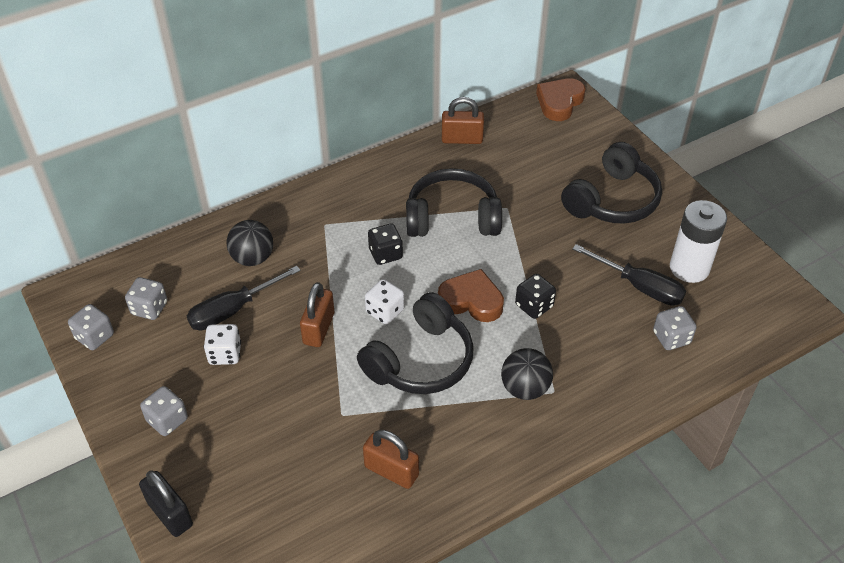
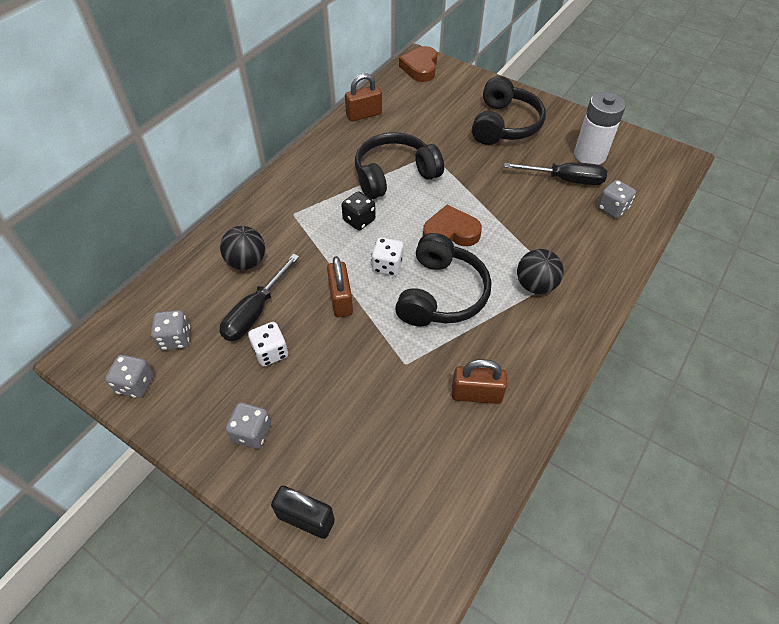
camera: 25 degrees left, 5 degrees up
black dice [515,274,556,319] -> none

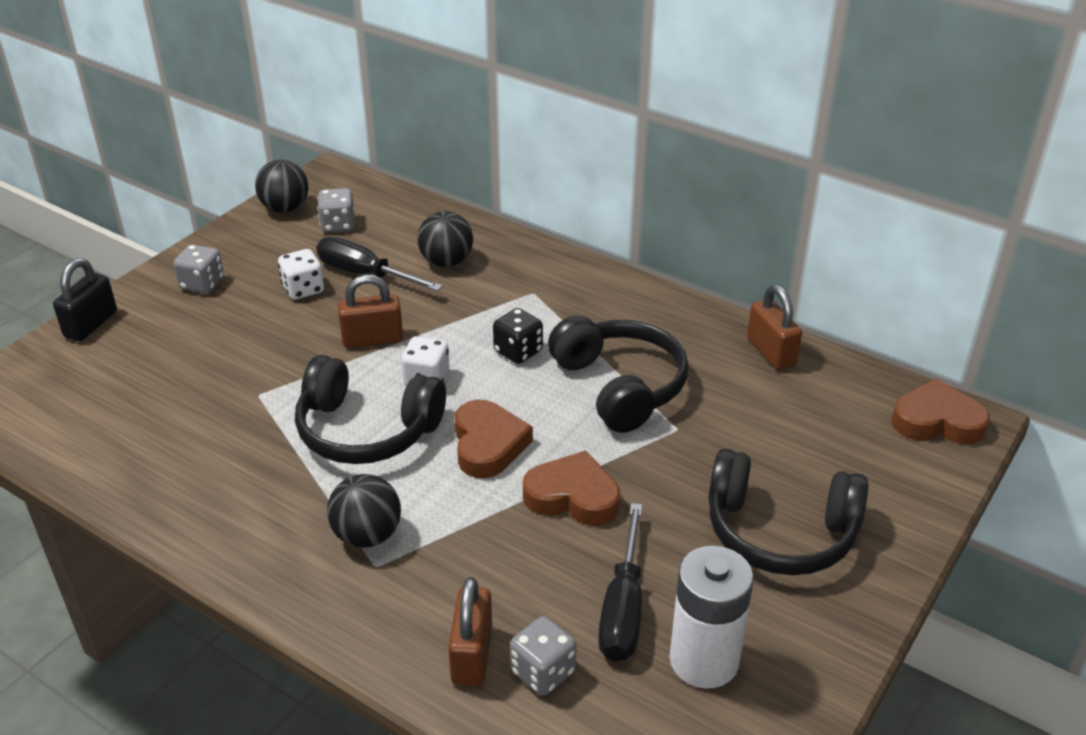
camera: 90 degrees right, 15 degrees down
grey dice [105,355,154,398] -> black ball [255,160,309,213]
brown padlock [452,359,507,404] -> brown padlock moved to [448,577,492,686]
none -> brown heart [523,450,620,526]

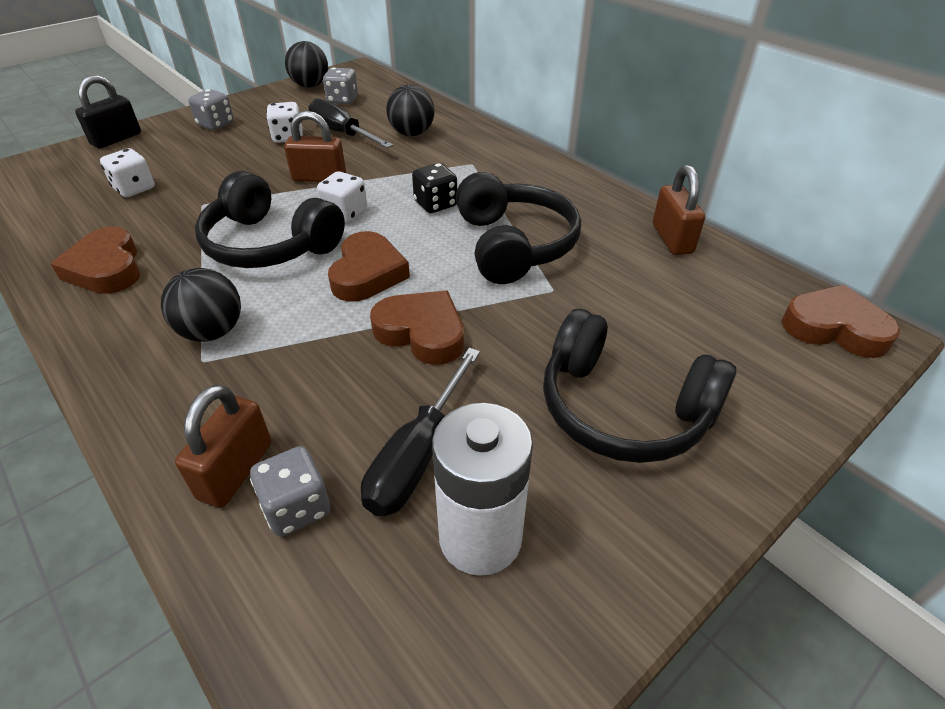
camera: 15 degrees right, 5 degrees up
none -> brown heart [51,227,140,294]
none -> white dice [100,148,155,197]

